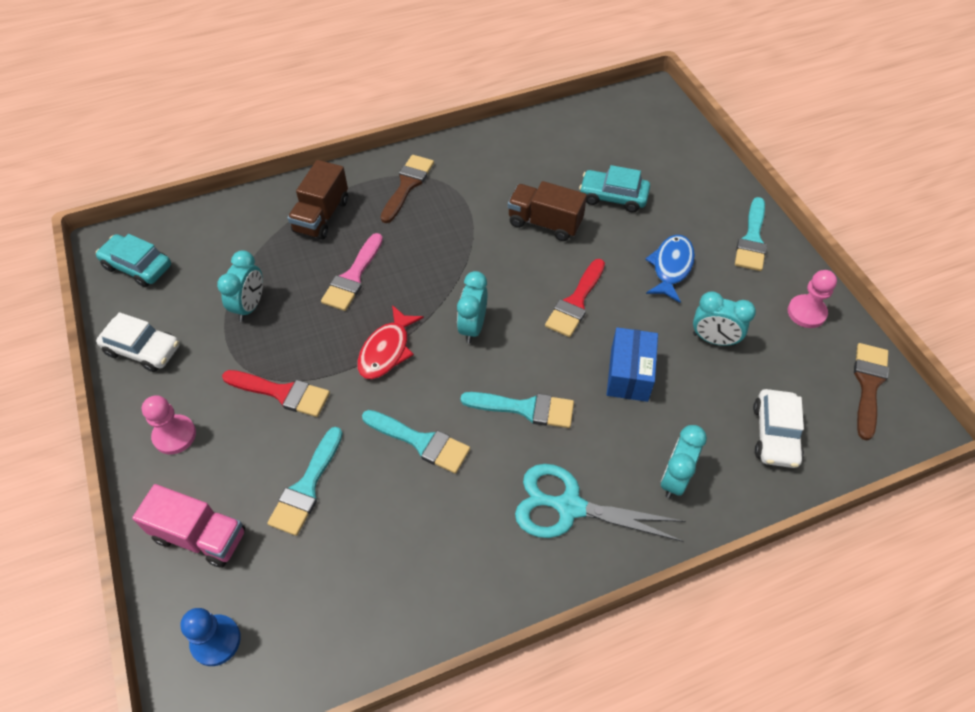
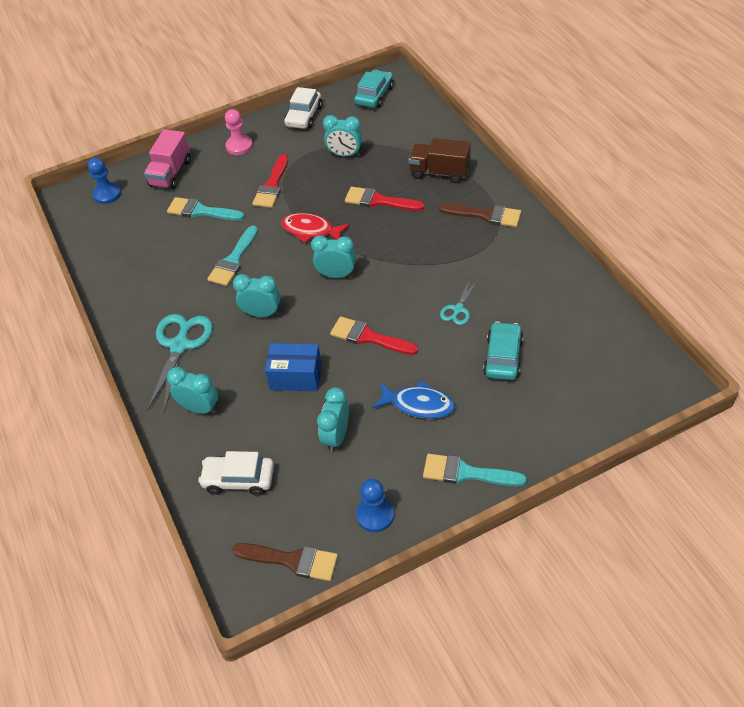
camera: 90 degrees right, 5 degrees down
pink brush [321,233,383,311] -> red brush [345,187,424,211]
turquoise brush [461,392,574,428] -> turquoise clock [233,274,280,317]
brown truck [508,181,587,241] -> turquoise scissors [440,279,478,325]
pink pawn [788,270,837,328] -> blue pawn [356,479,394,532]

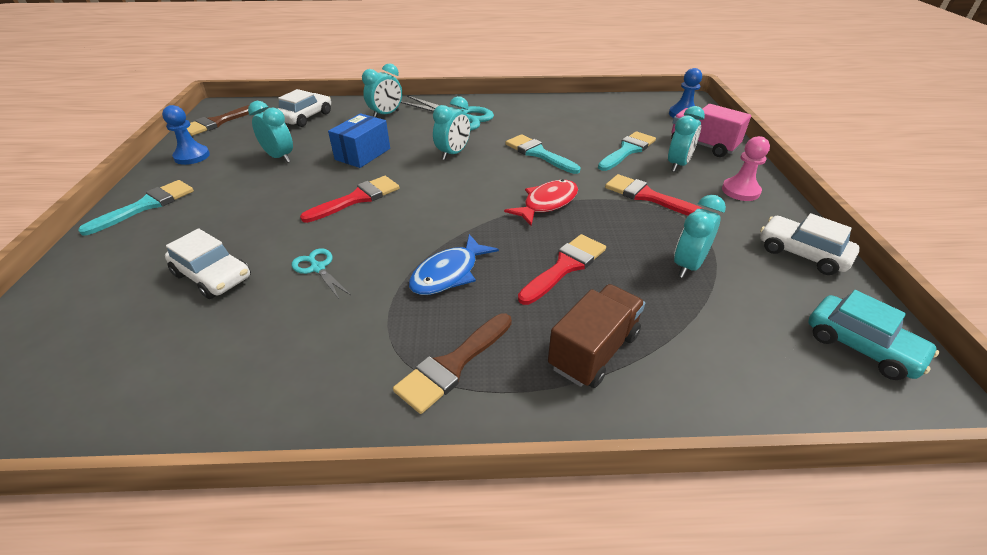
camera: 110 degrees right, 10 degrees down
turquoise clock [311,235,356,278] -> turquoise clock moved to [668,106,705,172]
blue fish [373,380,455,419] -> blue fish moved to [409,234,499,295]
turquoise car [483,321,524,380] -> white car [165,229,251,299]

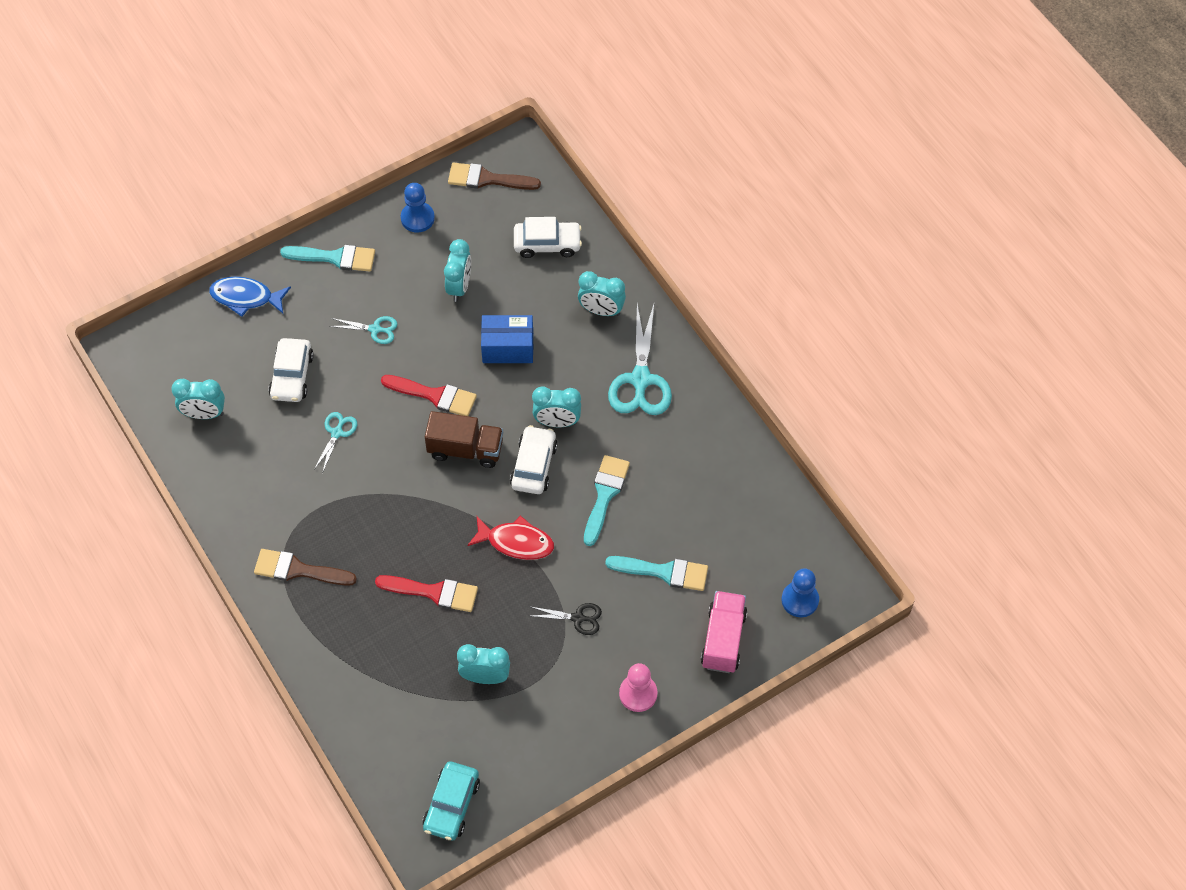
camera: 60 degrees right, 20 degrees up
blue fish [409,234,499,295] -> blue fish moved to [209,277,291,317]
brown truck [548,284,645,388] -> brown truck moved to [425,411,503,468]
red brush [605,174,703,216] -> black scissors [531,603,602,635]
turquoise clock [668,106,705,172] -> turquoise clock moved to [171,378,225,419]
white car [760,213,860,275] -> white car moved to [510,425,558,494]
none -> turquoise scissors [329,316,398,344]

